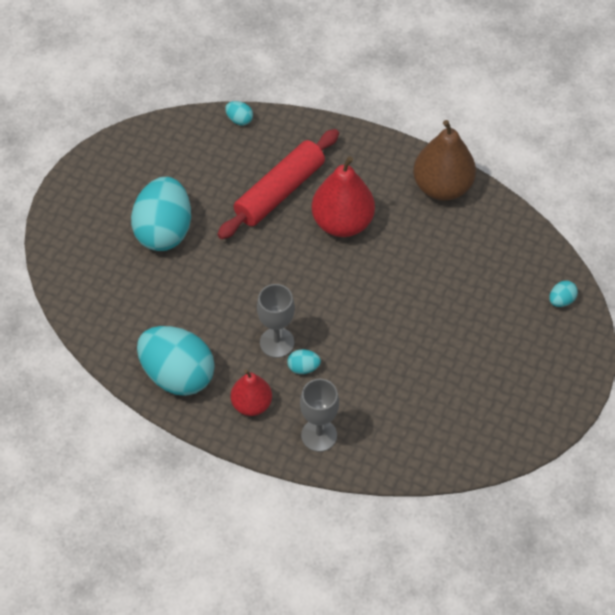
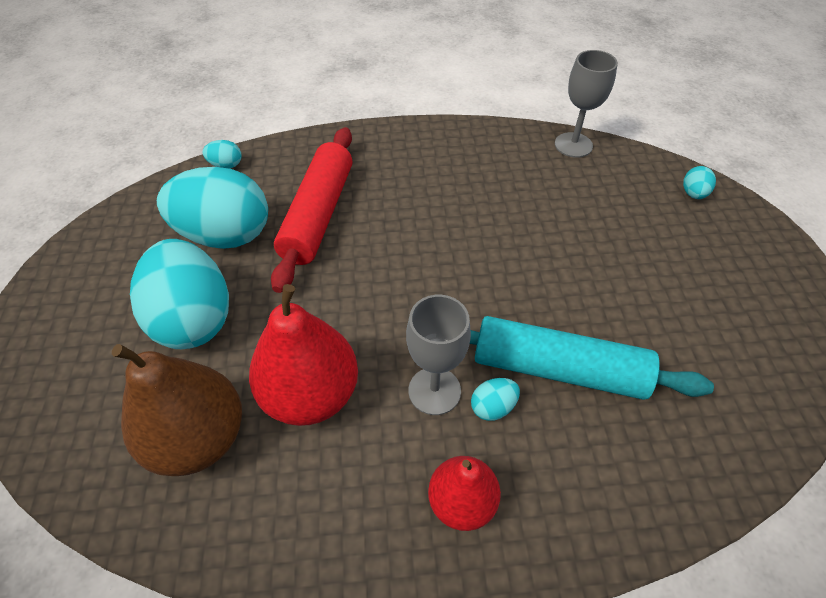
camera: 30 degrees left, 5 degrees down
turquoise egg [137,326,215,396] -> turquoise egg moved to [157,167,268,249]
grey goblet [300,379,339,452] -> grey goblet moved to [555,50,618,158]
red pear [312,156,375,237] -> red pear moved to [249,284,358,426]
brown pear [413,120,476,201] -> brown pear moved to [112,344,242,476]
none -> turquoise rolling pin [470,316,714,400]

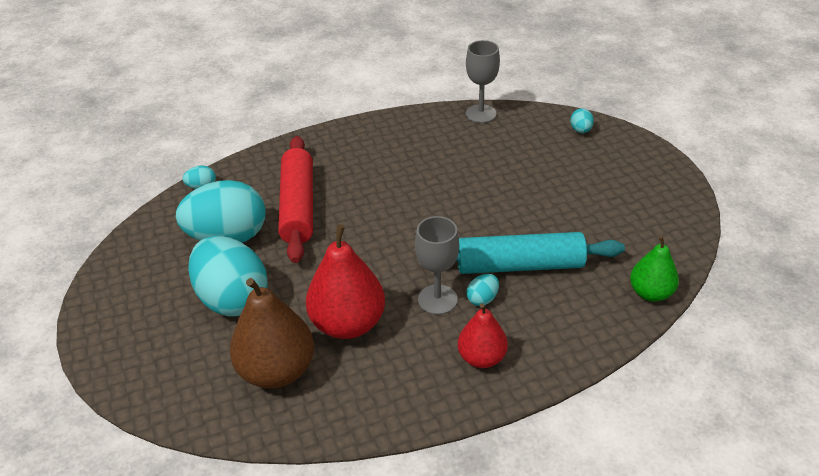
camera: 15 degrees left, 10 degrees down
none -> green pear [630,236,679,302]

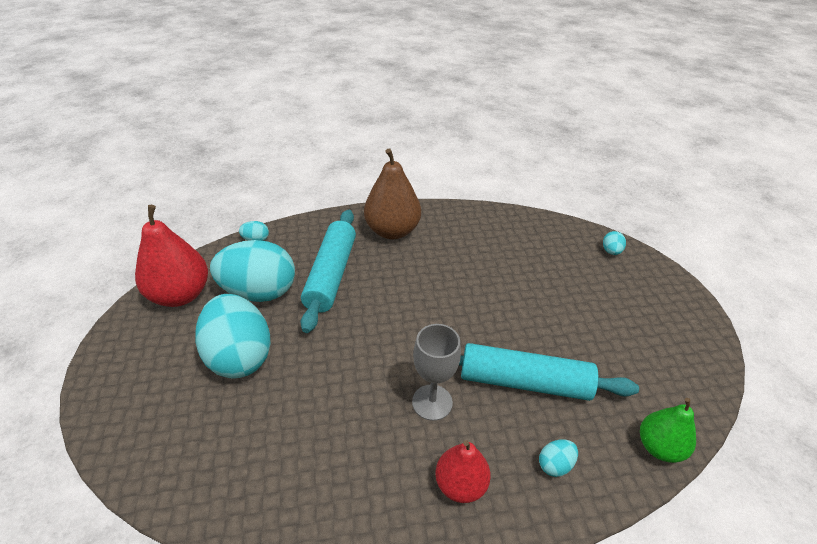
camera: 10 degrees right, 0 degrees up
brown pear [230,278,314,389] -> brown pear moved to [364,148,421,239]
red rolling pin [278,136,313,263] -> turquoise rolling pin [300,210,356,333]
red pear [306,224,385,339] -> red pear moved to [135,205,208,307]
grey goblet [466,40,500,123] -> none
turquoise egg [466,274,499,306] -> turquoise egg moved to [539,439,578,477]

